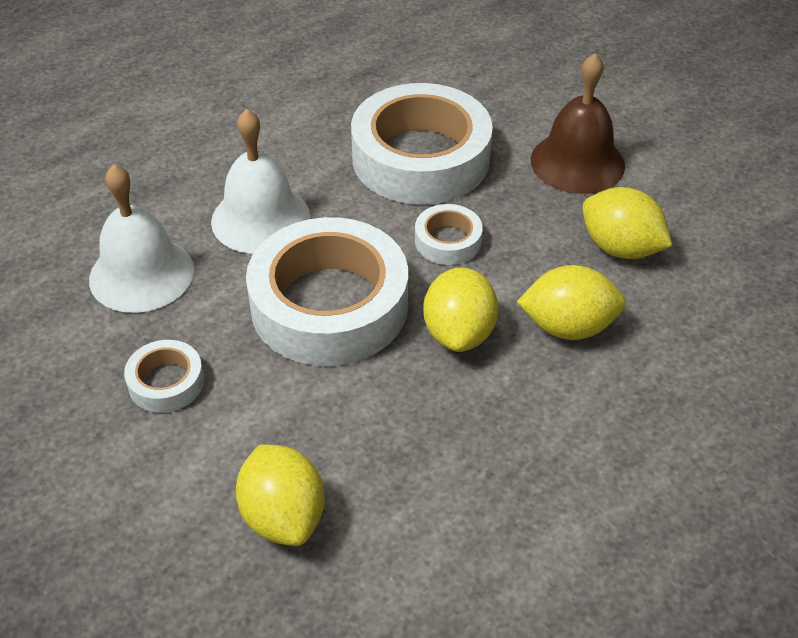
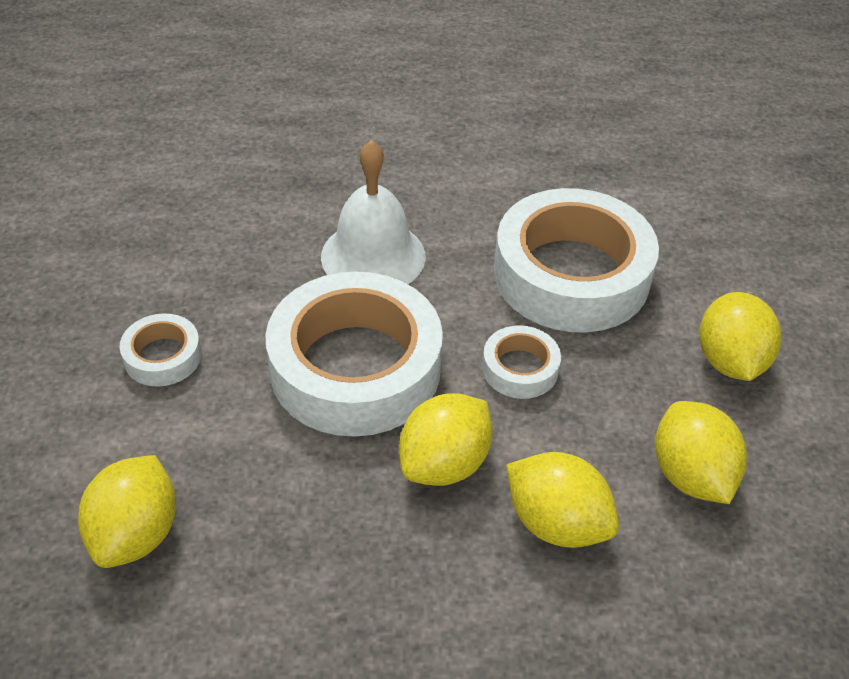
camera: 35 degrees right, 0 degrees up
white bell [89,164,194,313] -> none
brown bell [531,53,625,194] -> yellow lemon [699,292,781,381]

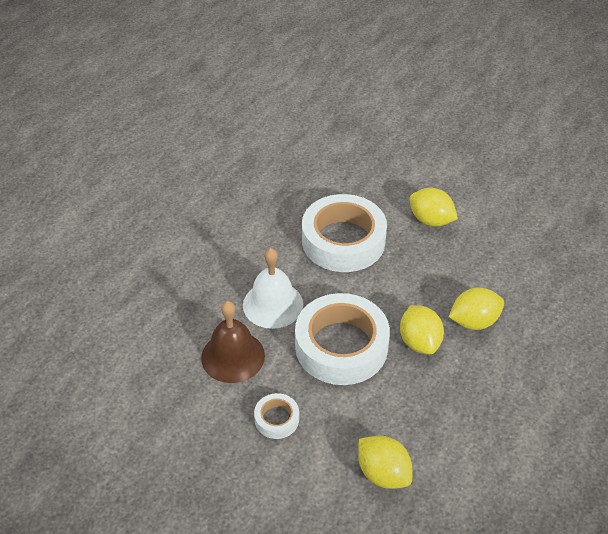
camera: 55 degrees left, 0 degrees up
white tape [482,325,561,399] -> none
yellow lemon [655,401,747,504] -> none
none -> brown bell [201,301,265,383]

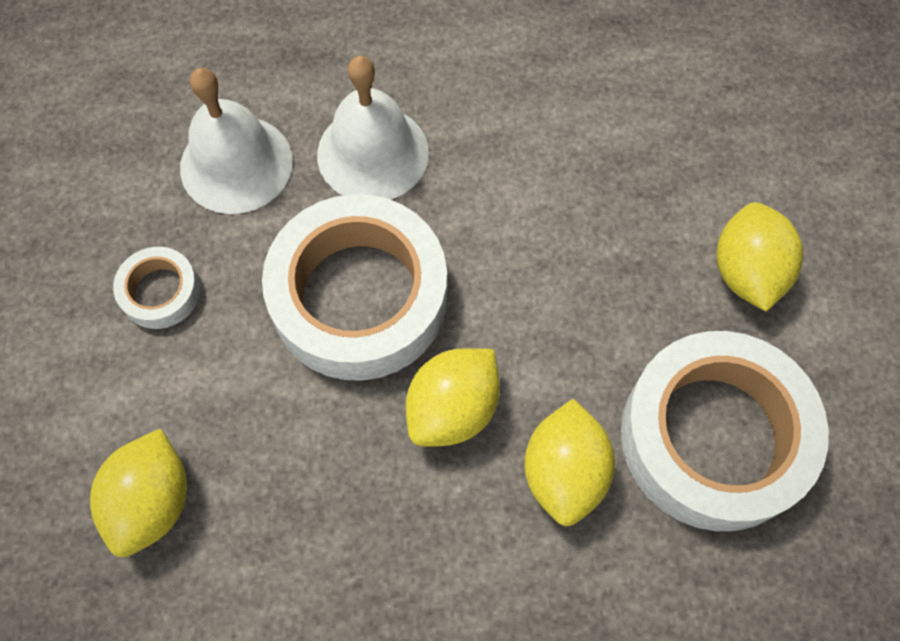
camera: 55 degrees right, 20 degrees up
brown bell [201,301,265,383] -> white bell [180,68,293,214]
white tape [302,194,387,272] -> white tape moved to [621,331,829,531]
yellow lemon [449,288,504,330] -> yellow lemon turned 60 degrees clockwise [524,399,615,526]

